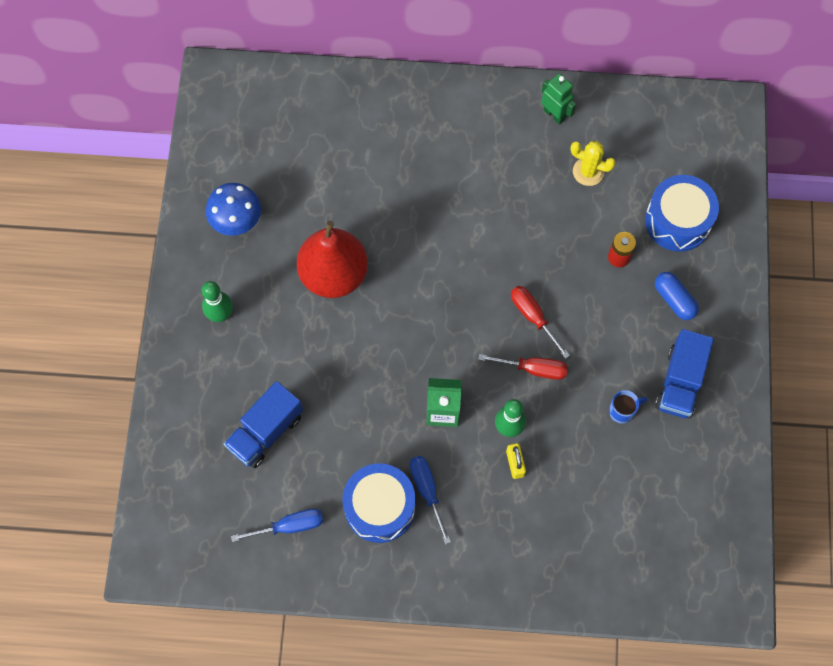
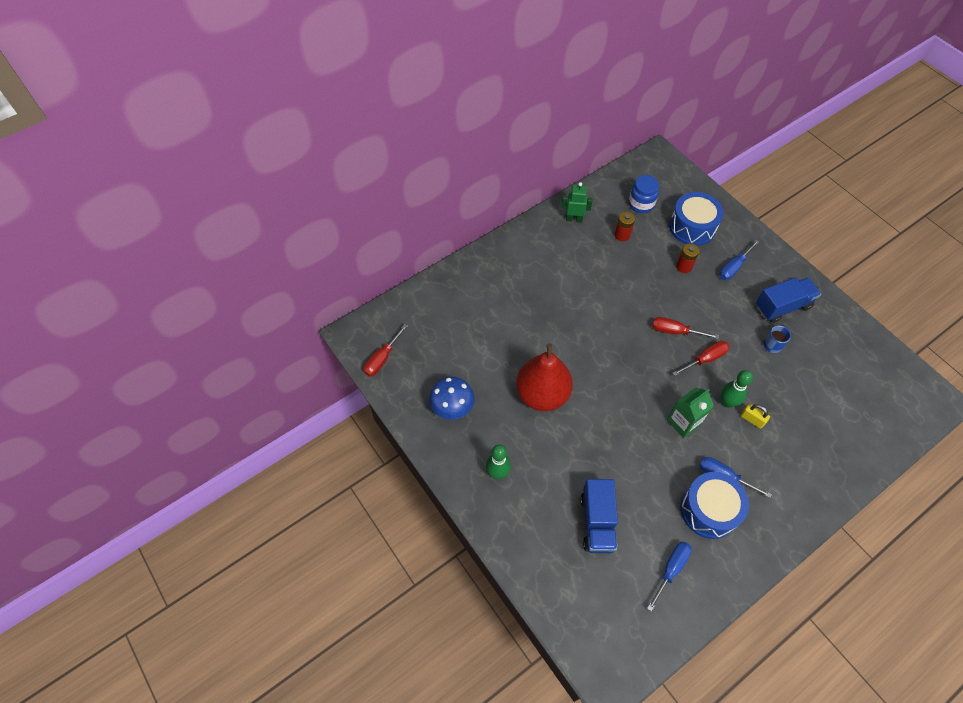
camera: 40 degrees left, 10 degrees down
yellow cactus [570,141,616,186] -> red battery [615,212,635,241]
blue capsule [655,272,699,320] -> blue screwdriver [720,240,759,280]
blue truck [655,329,714,418] -> blue truck turned 90 degrees counterclockwise [756,277,821,323]
none -> red screwdriver [363,324,408,376]
none -> blue jar [629,175,659,213]

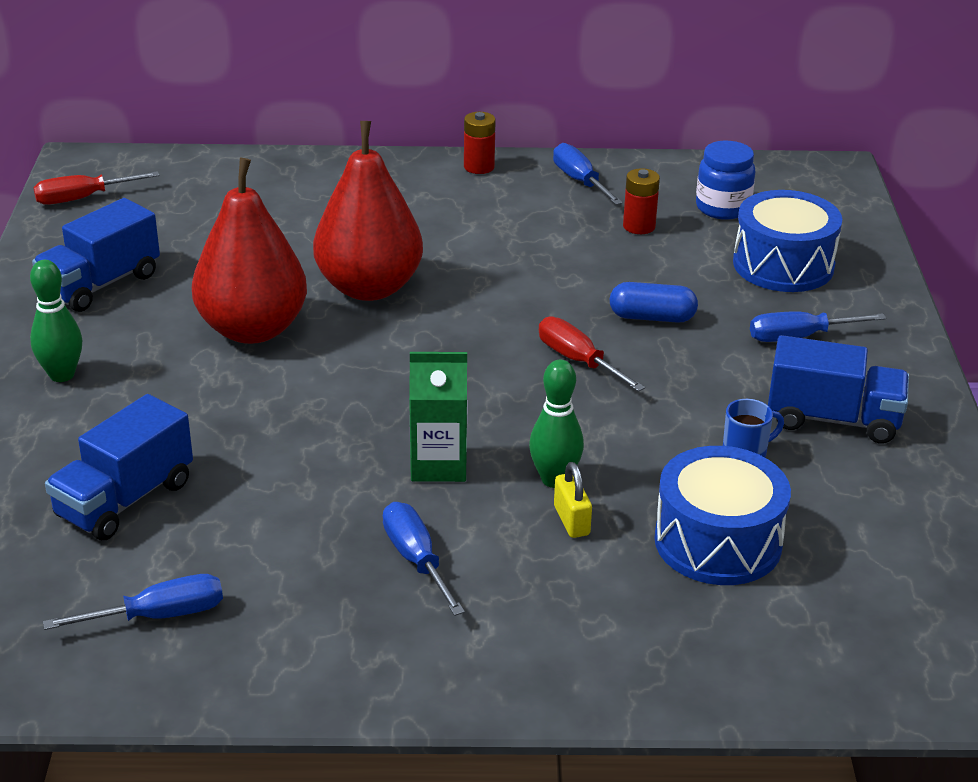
camera: 35 degrees right, 25 degrees down
blue mushroom [429,377,475,420] -> blue truck [32,198,160,312]
green robot [562,182,593,222] -> blue screwdriver [553,143,623,205]
red screwdriver [672,341,729,376] -> none
red battery [676,243,699,273] -> red battery moved to [464,112,496,174]
blue drum [680,472,749,539] -> blue drum moved to [654,446,791,585]
none -> red pear [313,121,423,301]
none -> blue capsule [610,282,698,323]

